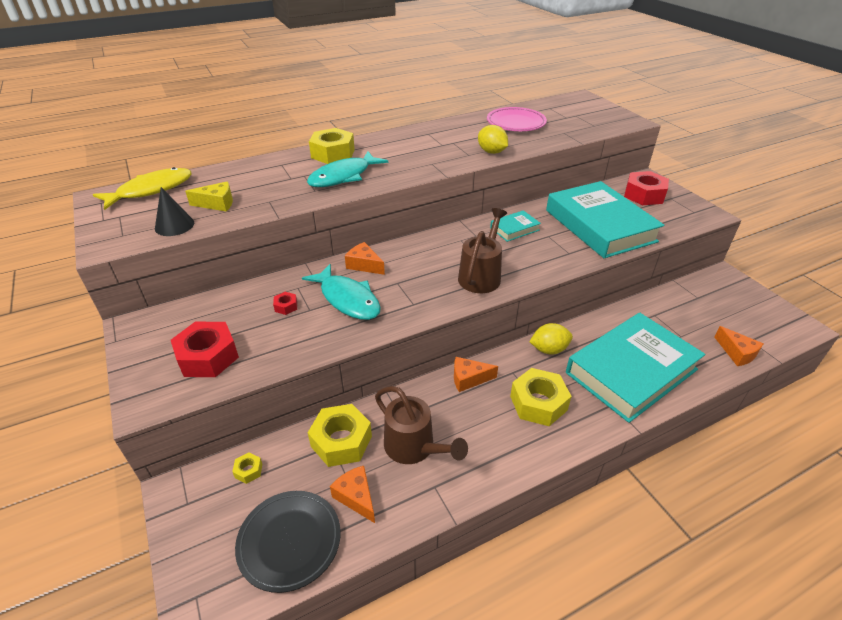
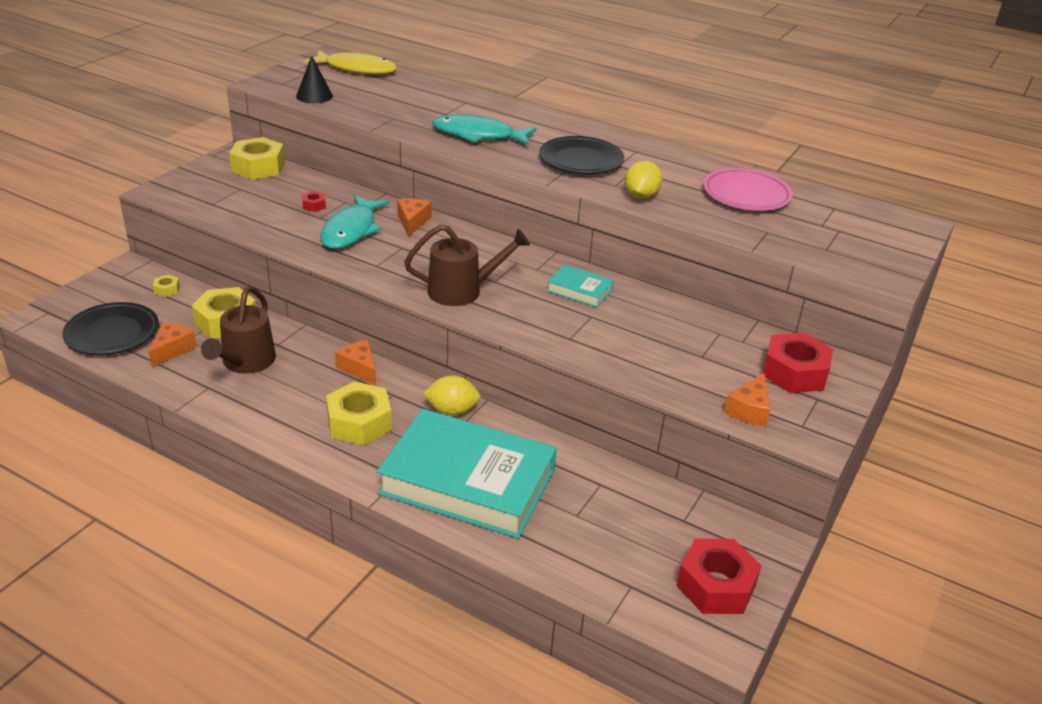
camera: 55 degrees right, 5 degrees down
red nut [171,322,239,377] -> red nut moved to [676,538,762,614]
yellow cheese [185,181,233,212] -> none
yellow nut [309,128,355,164] -> yellow nut moved to [229,137,285,180]
yellow lemon [529,323,573,355] -> yellow lemon turned 45 degrees counterclockwise [423,375,481,415]
turquoise book [546,181,665,258] -> none
orange cheese [714,326,764,366] -> orange cheese moved to [724,373,771,427]
none -> black plate [539,136,624,174]

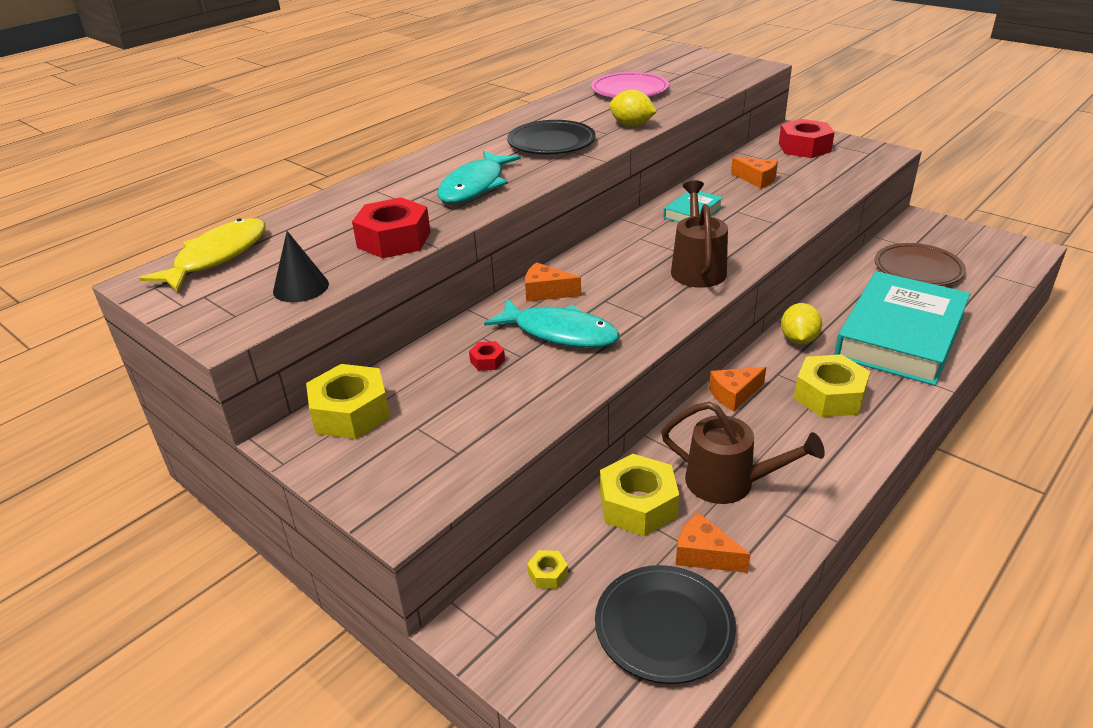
camera: 75 degrees left, 0 degrees up
red nut [676,538,762,614] -> red nut moved to [352,197,431,258]
orange cheese [724,373,771,427] -> orange cheese moved to [731,157,778,189]
none -> brown plate [875,243,966,286]

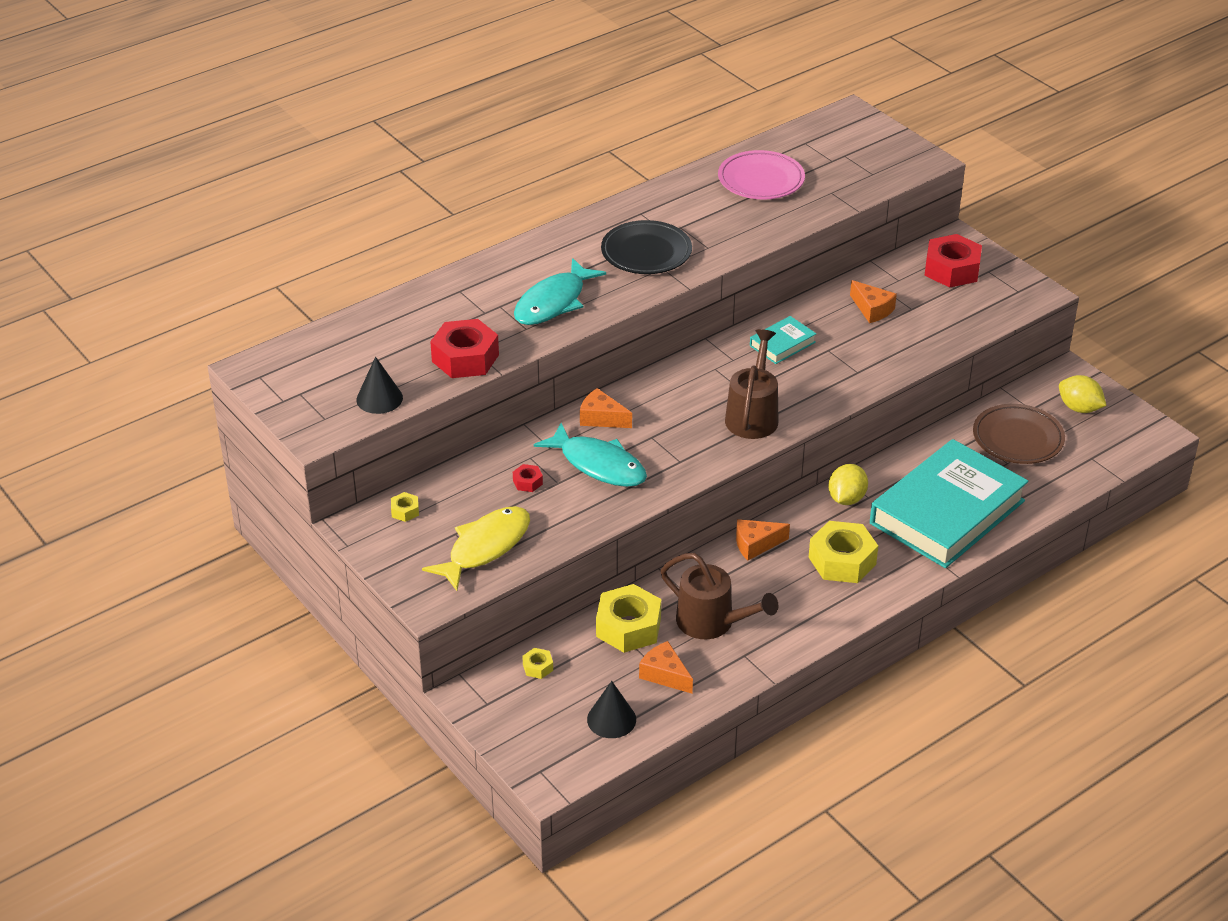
camera: 10 degrees right, 5 degrees up
yellow fish [139,218,266,292] -> yellow fish moved to [422,506,530,591]
yellow nut [306,364,390,439] -> yellow nut [391,492,419,522], size x0.45
black plate [595,565,736,684] -> black cone [587,681,636,738]
yellow lemon [609,90,657,127] -> yellow lemon moved to [1059,375,1107,413]

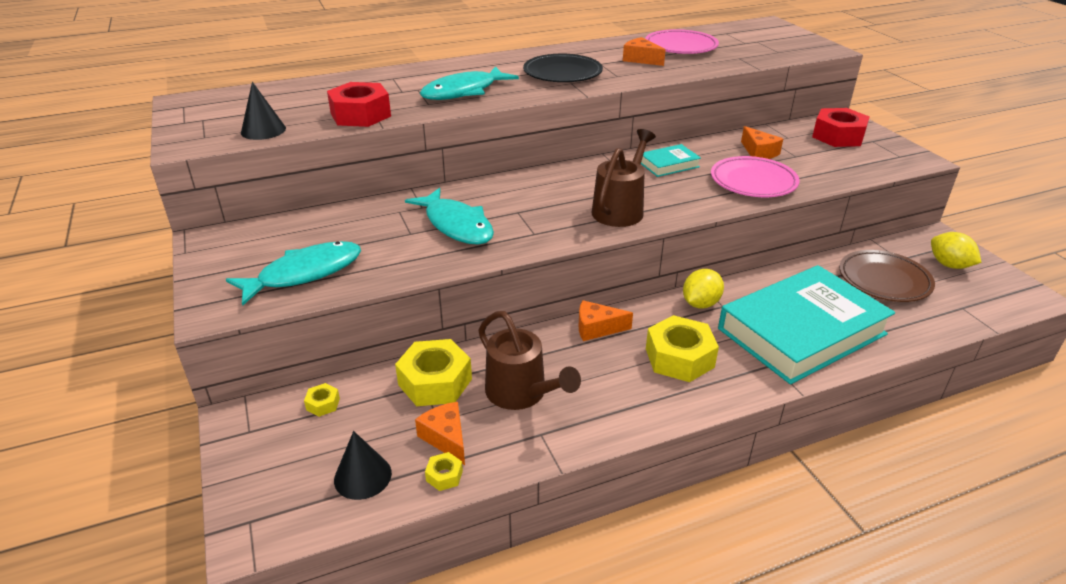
camera: 15 degrees right, 5 degrees down
yellow nut [391,492,419,522] -> yellow nut moved to [425,452,463,491]
yellow fish [422,506,530,591] -> turquoise fish [226,241,361,306]
red nut [513,464,543,492] -> none
orange cheese [580,388,632,428] -> orange cheese moved to [623,37,666,66]
none -> pink plate [711,156,800,197]

